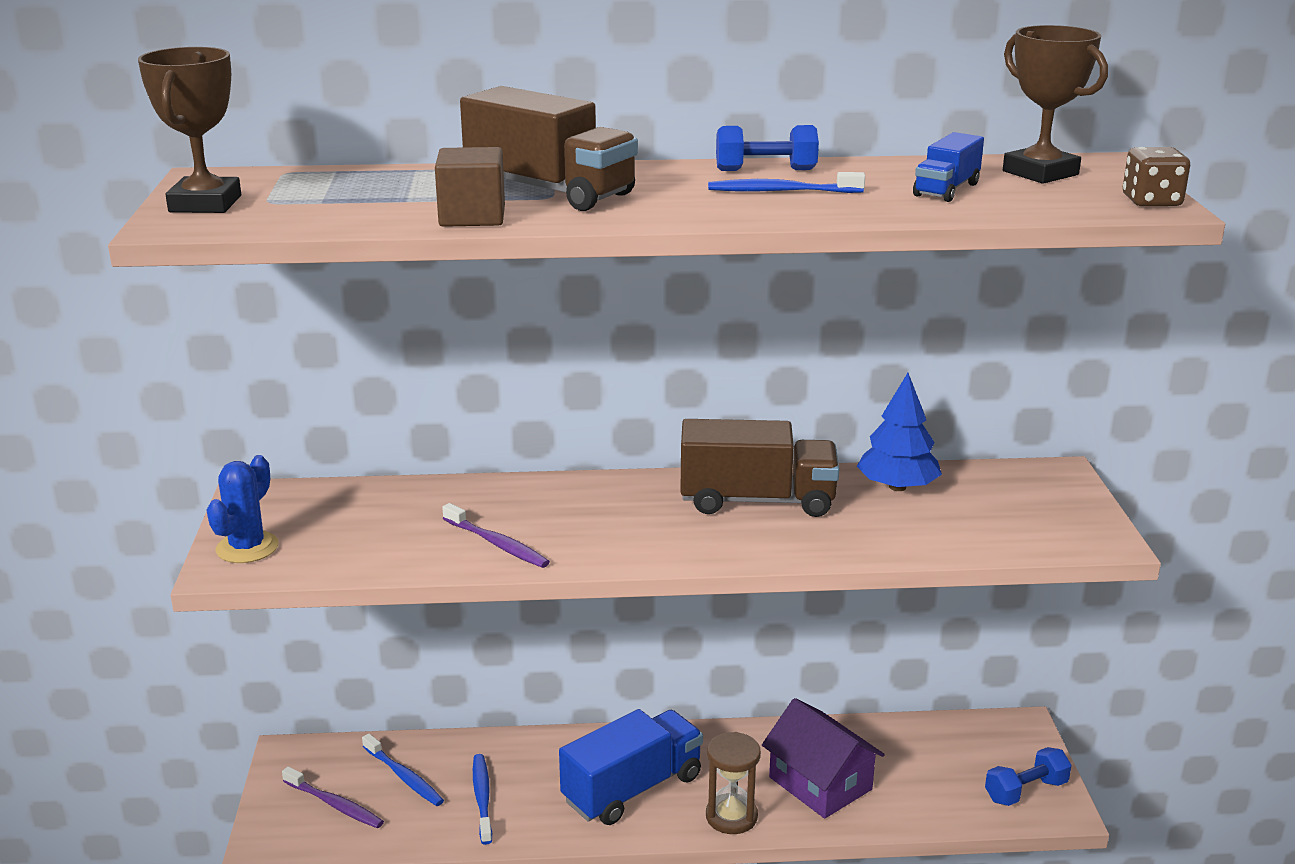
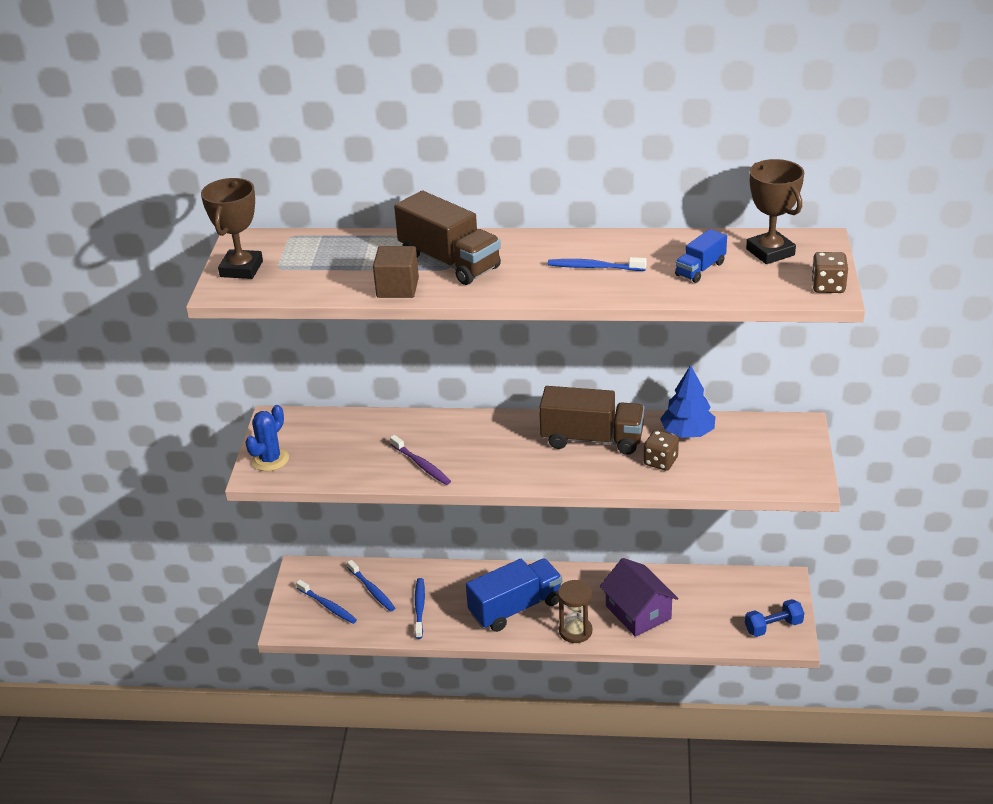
camera: 10 degrees right, 10 degrees up
purple toothbrush [282,767,384,828] -> blue toothbrush [296,580,357,624]
blue dumbbell [716,125,819,171] -> none
none -> brown dice [644,430,679,471]

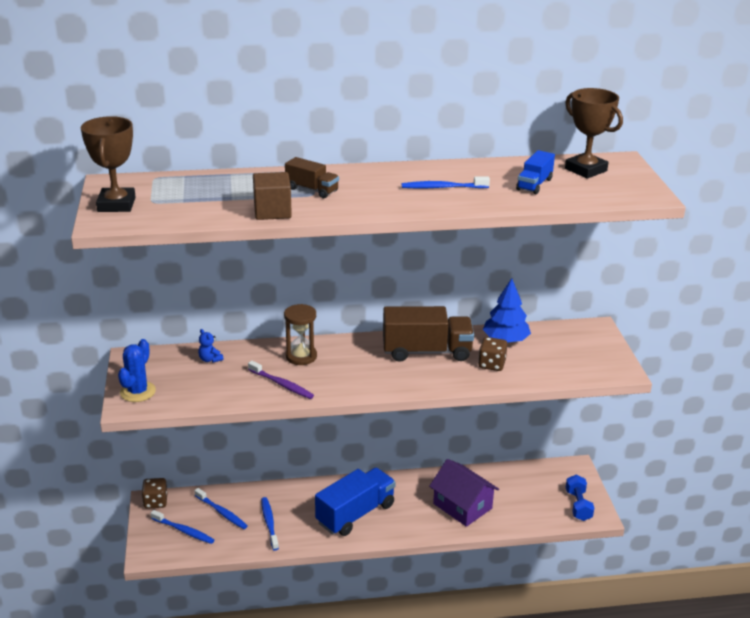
camera: 15 degrees left, 5 degrees down
brown truck [394,191,501,285] -> brown truck [285,157,339,198], size x0.53
brown hourglass [558,580,592,643] -> brown hourglass moved to [284,304,317,365]
blue dumbbell [745,599,804,637] -> blue dumbbell turned 60 degrees counterclockwise [566,475,594,521]
brown dice [811,252,848,293] -> brown dice moved to [142,478,168,509]
none -> blue teddy bear [198,329,224,363]

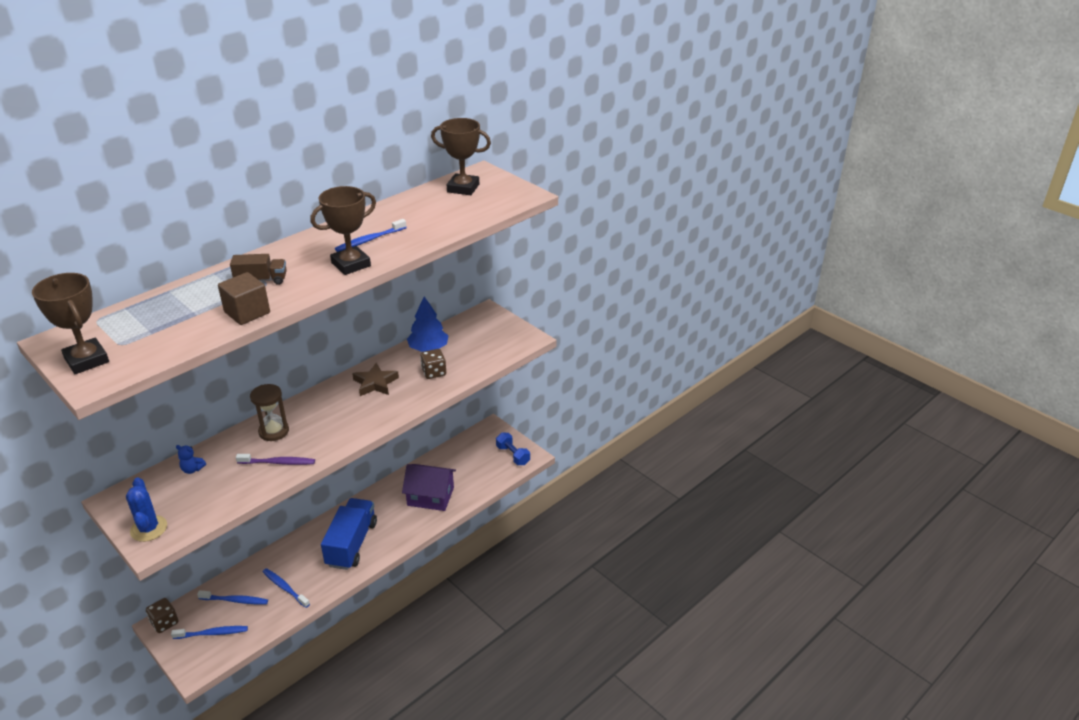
camera: 35 degrees left, 5 degrees up
brown truck [383,306,474,362] -> brown star [352,363,399,396]
blue truck [516,150,555,194] -> none
none -> brown trophy [310,186,376,275]

